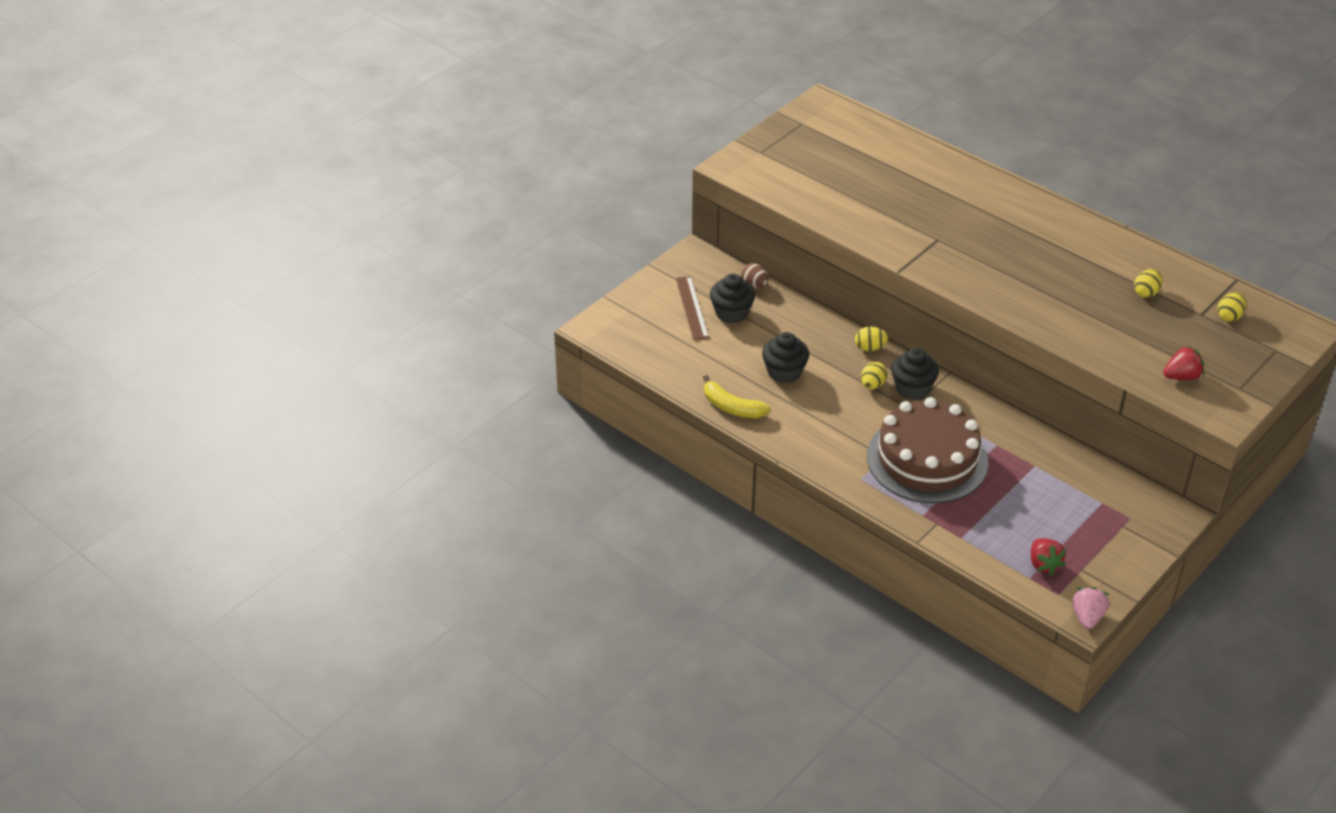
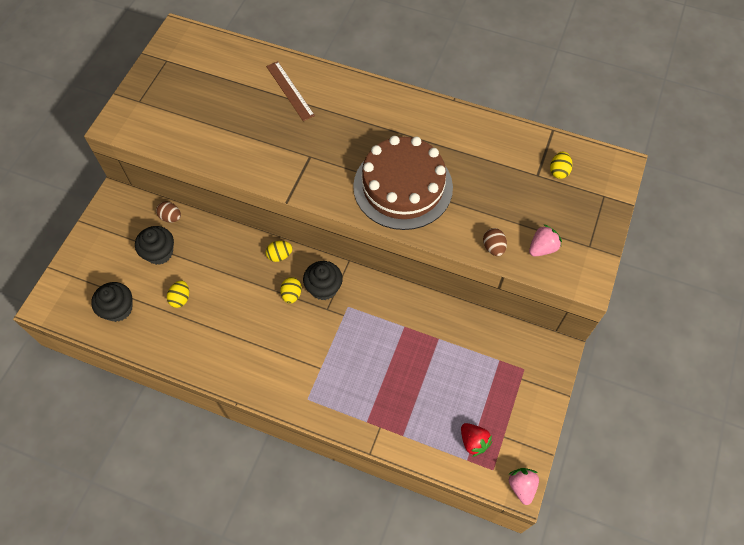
camera: 20 degrees left, 20 degrees up
brown ruler [676,276,709,340] -> brown ruler moved to [266,61,315,121]
yellow banana [703,375,771,418] -> none
black cupcake [762,332,809,383] -> black cupcake moved to [91,282,132,322]
brown cake [867,397,988,503] -> brown cake moved to [353,136,453,230]
yellow egg [1134,269,1162,298] -> yellow egg moved to [167,281,189,308]
red strawberry [1163,345,1204,380] -> pink strawberry [529,224,562,256]
none -> brown egg [483,228,507,256]

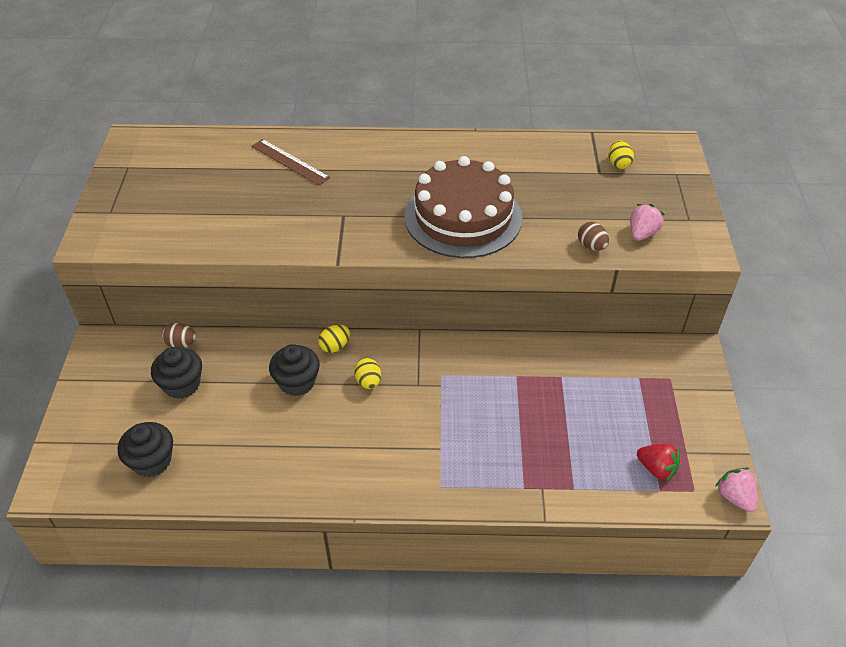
camera: 20 degrees left, 15 degrees down
yellow egg [167,281,189,308] -> none
black cupcake [303,261,343,300] -> black cupcake moved to [269,344,320,396]

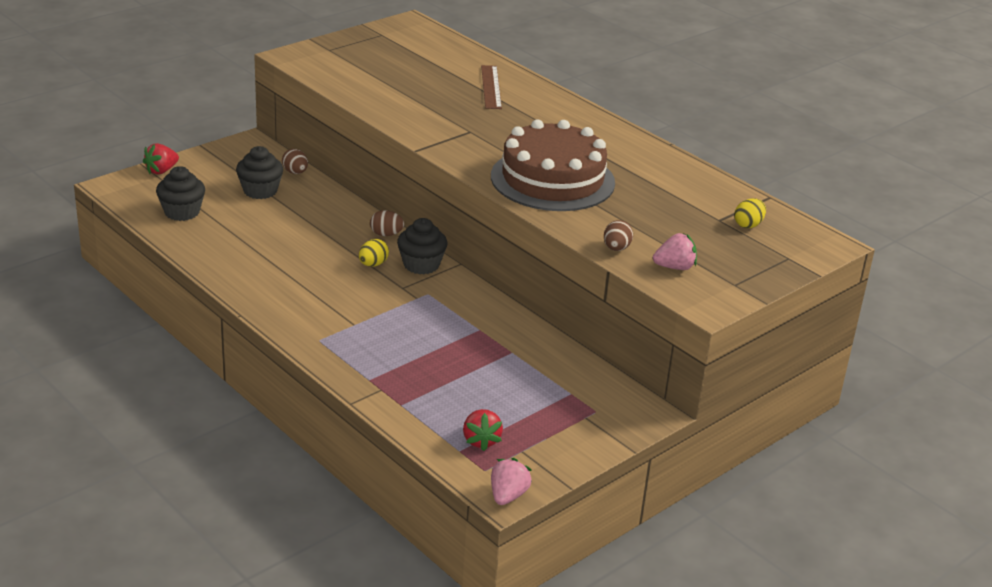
camera: 45 degrees right, 15 degrees down
black cupcake [269,344,320,396] -> black cupcake moved to [397,218,448,274]
yellow egg [318,325,350,353] -> brown egg [370,210,404,236]
none -> red strawberry [143,143,179,174]

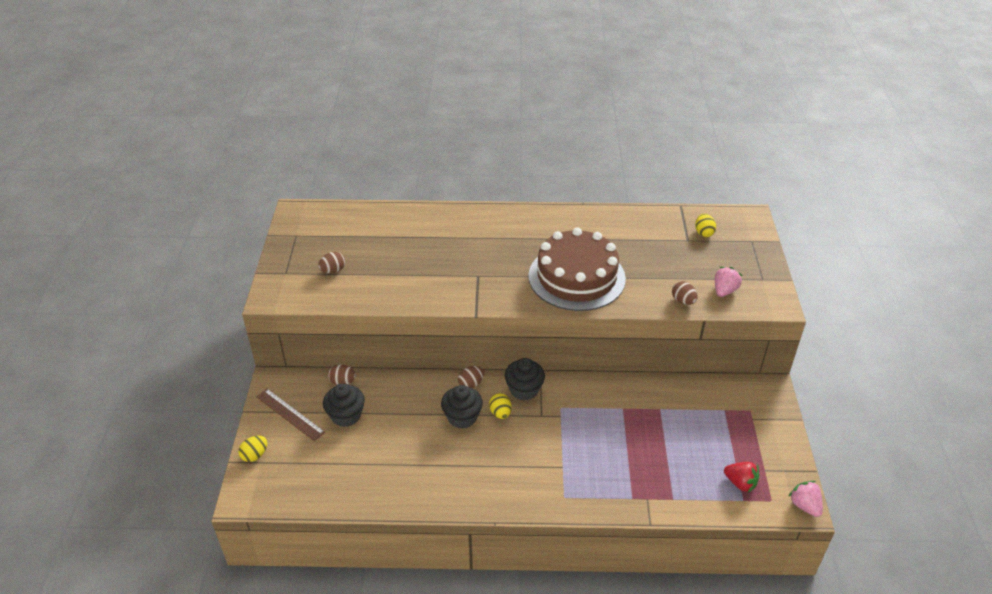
camera: 45 degrees left, 10 degrees up
red strawberry [143,143,179,174] -> yellow egg [238,436,268,462]
black cupcake [156,166,205,221] -> black cupcake moved to [441,385,483,429]
brown ruler [481,65,502,109] -> brown ruler moved to [256,389,325,441]
none -> brown egg [318,252,345,273]

